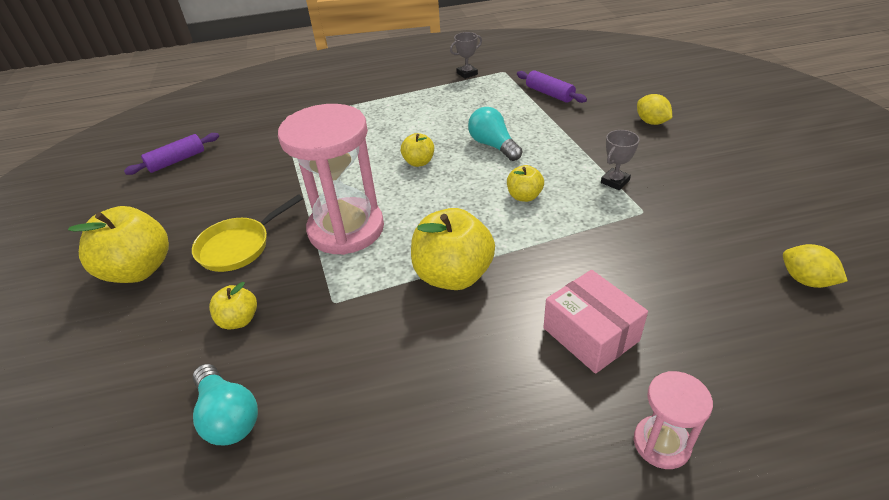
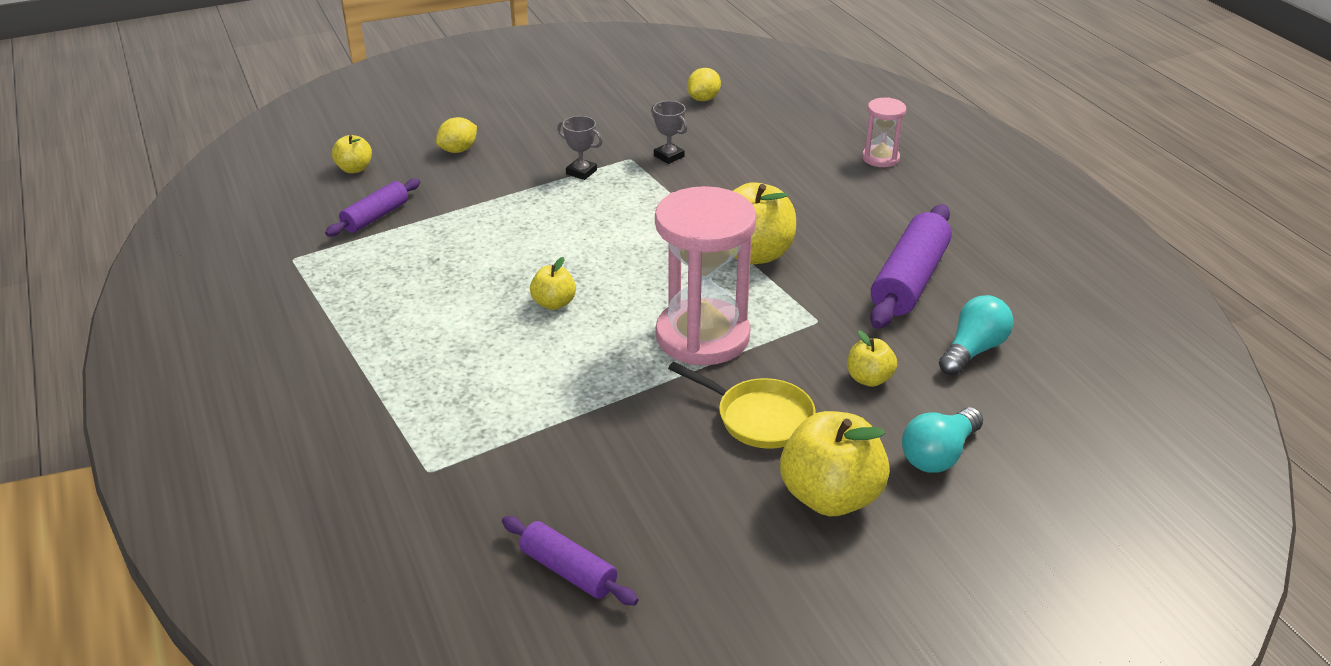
camera: 105 degrees left, 5 degrees down
grey trophy [450,32,482,79] -> grey trophy moved to [651,101,688,164]
turquoise light bulb [468,107,522,161] -> turquoise light bulb moved to [902,407,983,473]
yellow apple [507,165,544,202] -> yellow apple moved to [332,135,372,173]
pink box [543,270,648,374] -> none
none -> purple rolling pin [870,204,952,329]

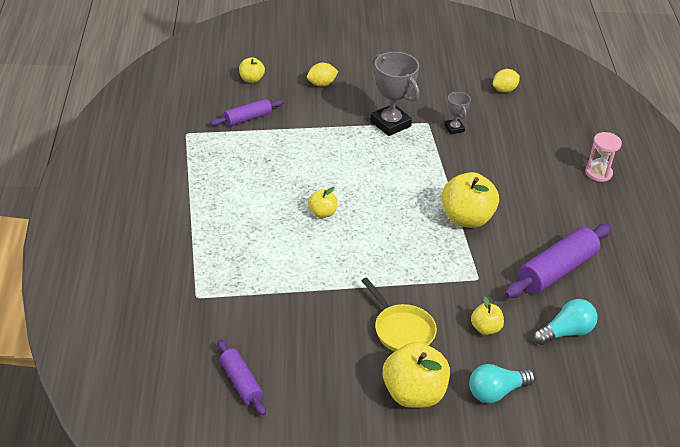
camera: 20 degrees right, 5 degrees up
grey trophy [557,116,603,180] -> grey trophy [370,52,419,136], size x1.92
pink hourglass [655,186,757,365] -> none

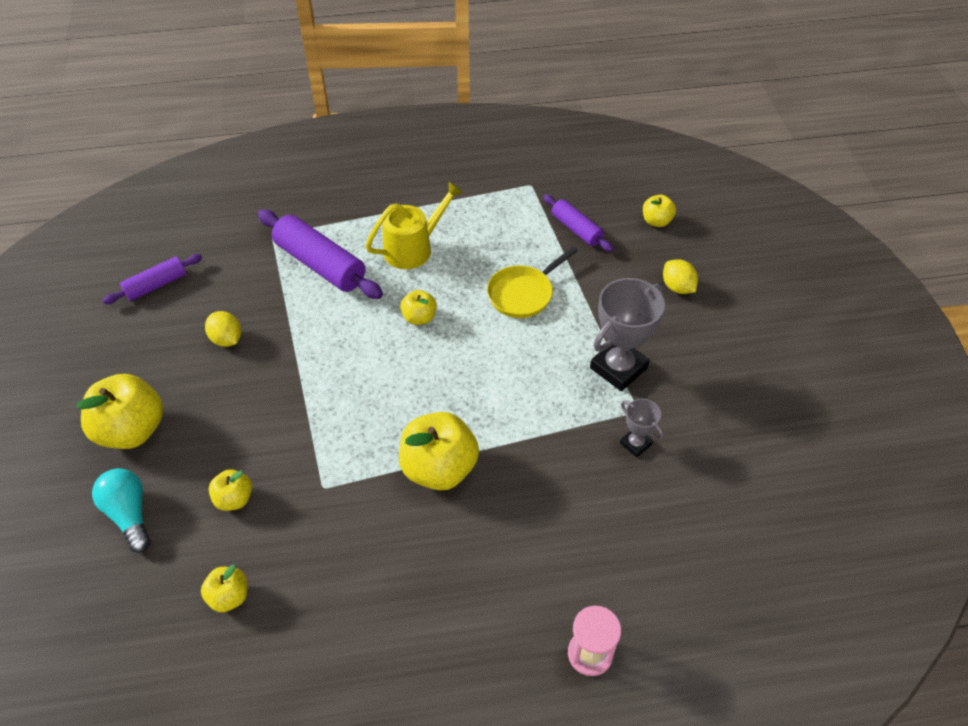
camera: 85 degrees right, 10 degrees up
yellow pan [361,277,437,351] -> yellow pan moved to [487,247,578,318]
grey trophy [445,92,471,134] -> grey trophy turned 75 degrees clockwise [620,399,664,458]
yellow lemon [493,69,520,93] -> yellow lemon moved to [205,311,241,347]
purple rolling pin [504,224,612,298] -> purple rolling pin moved to [258,210,383,299]
turquoise light bulb [533,299,598,345] -> yellow apple [201,565,247,612]
none -> yellow watering can [366,181,464,269]

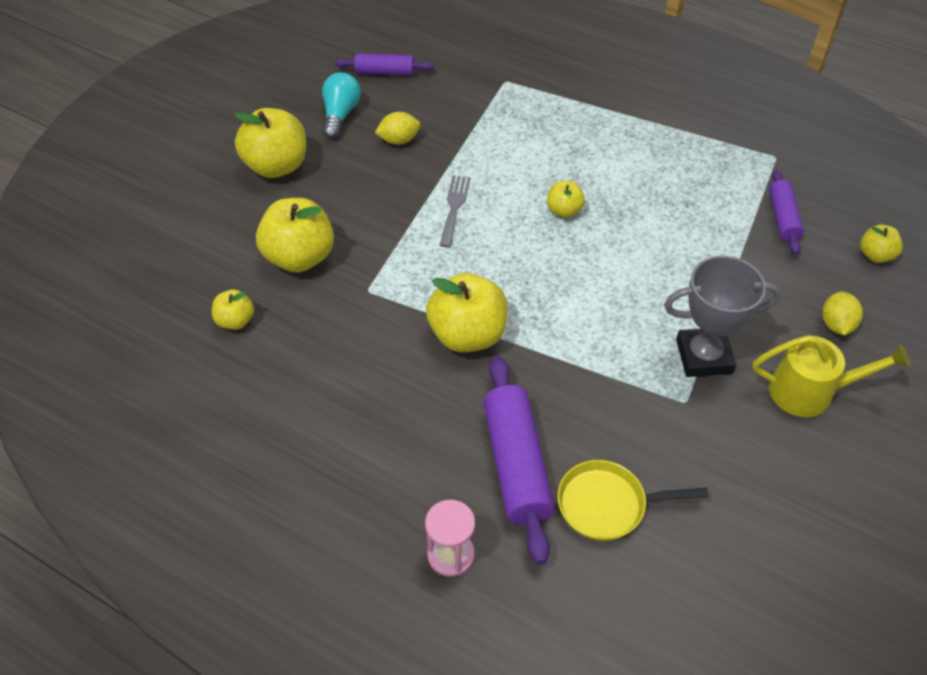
camera: 40 degrees right, 0 degrees up
turquoise light bulb [92,468,151,553] -> turquoise light bulb moved to [322,72,361,139]
yellow lemon [205,311,241,347] -> yellow lemon turned 75 degrees clockwise [375,112,420,145]
yellow apple [209,469,252,511] -> yellow apple [256,198,334,272], size x1.92
purple rolling pin [258,210,383,299] -> purple rolling pin moved to [483,356,555,565]
yellow watering can [366,181,464,269] -> yellow watering can moved to [753,335,910,417]
yellow pan [487,247,578,318] -> yellow pan moved to [557,460,708,541]
grey trophy [620,399,664,458] -> none
none -> grey fork [440,175,471,248]

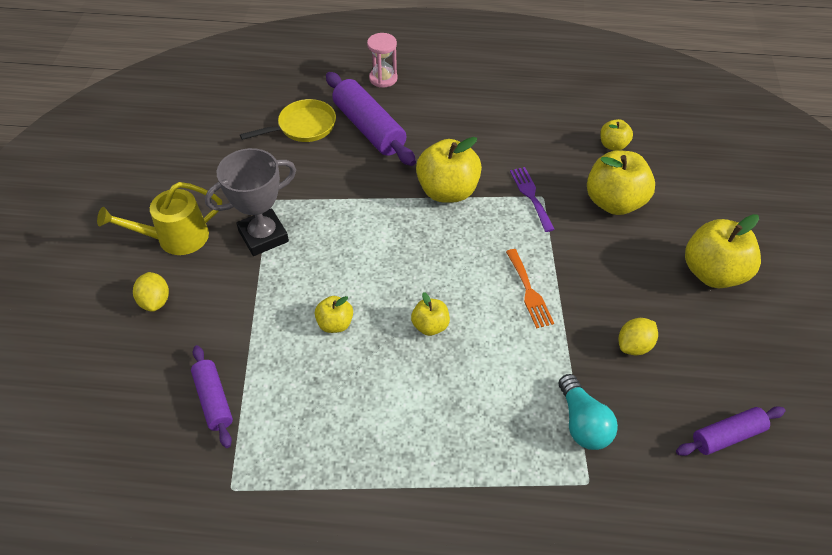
camera: 155 degrees right, 0 degrees up
turquoise light bulb [322,72,361,139] -> turquoise light bulb moved to [558,374,618,450]
grey fork [440,175,471,248] -> orange fork [506,249,554,328]
yellow apple [860,225,903,263] -> yellow apple moved to [315,296,353,333]
none -> purple fork [510,167,555,232]

